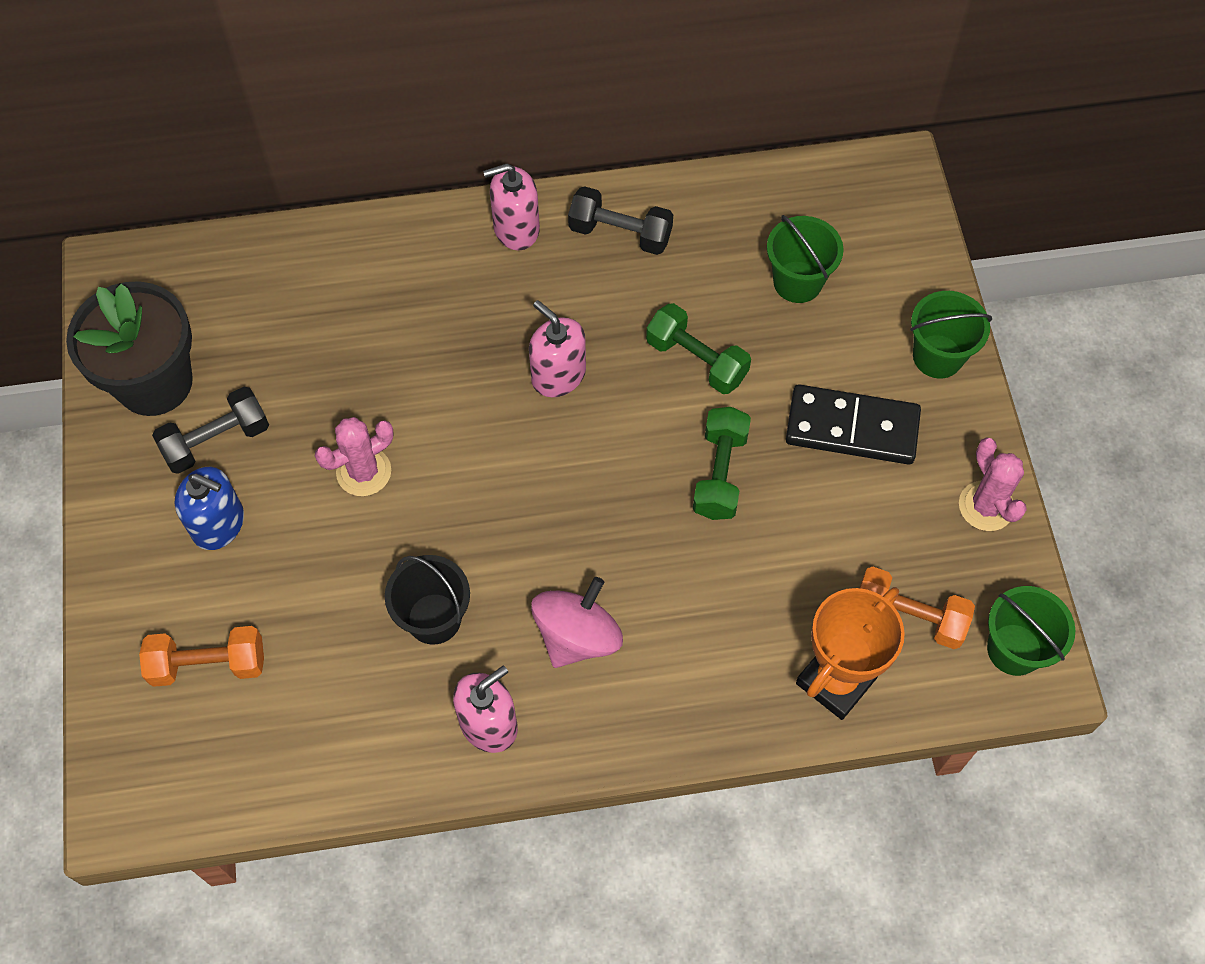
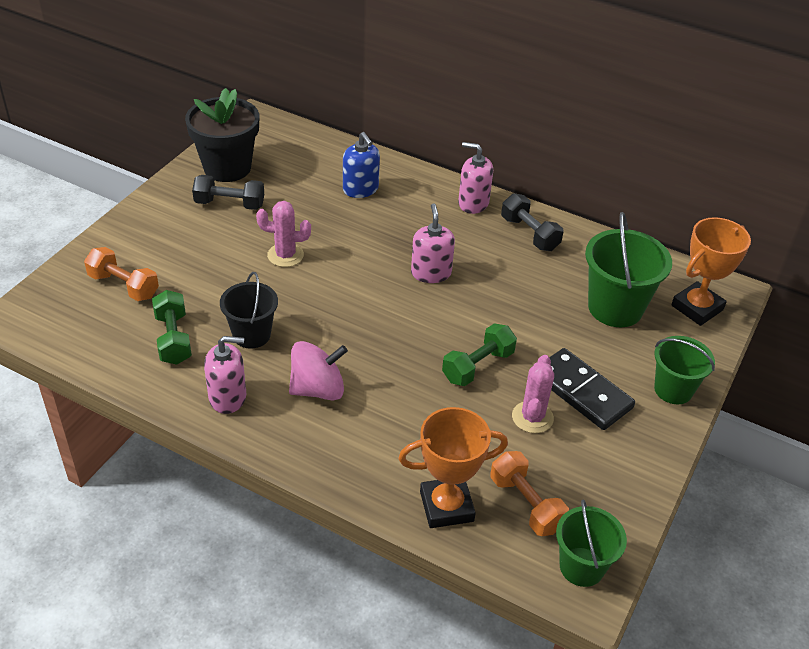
camera: 35 degrees right, 20 degrees down
blue soap dispenser [175,467,244,550] -> blue soap dispenser moved to [343,132,380,198]
green dumbbell [646,303,751,394] -> green dumbbell moved to [152,290,192,365]
green bucket [767,215,844,303] -> green bucket [585,212,672,327], size x1.54
pink cactus [959,437,1027,531] -> pink cactus moved to [512,355,554,433]
none -> orange trophy [671,217,751,326]

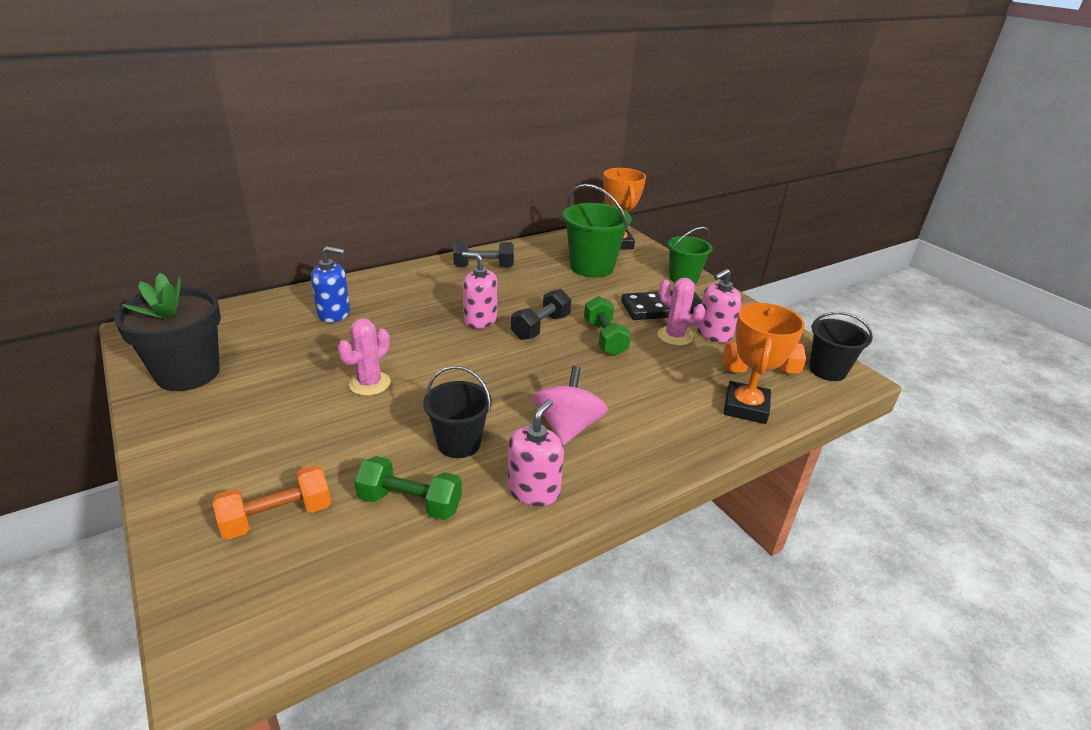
camera: 60 degrees left, 10 degrees down
black dumbbell [192,175,264,210] -> black dumbbell moved to [511,289,571,340]
pink soap dispenser [458,142,493,214] -> pink soap dispenser moved to [697,269,742,343]
green bucket [556,499,627,587] -> black bucket [809,312,873,381]

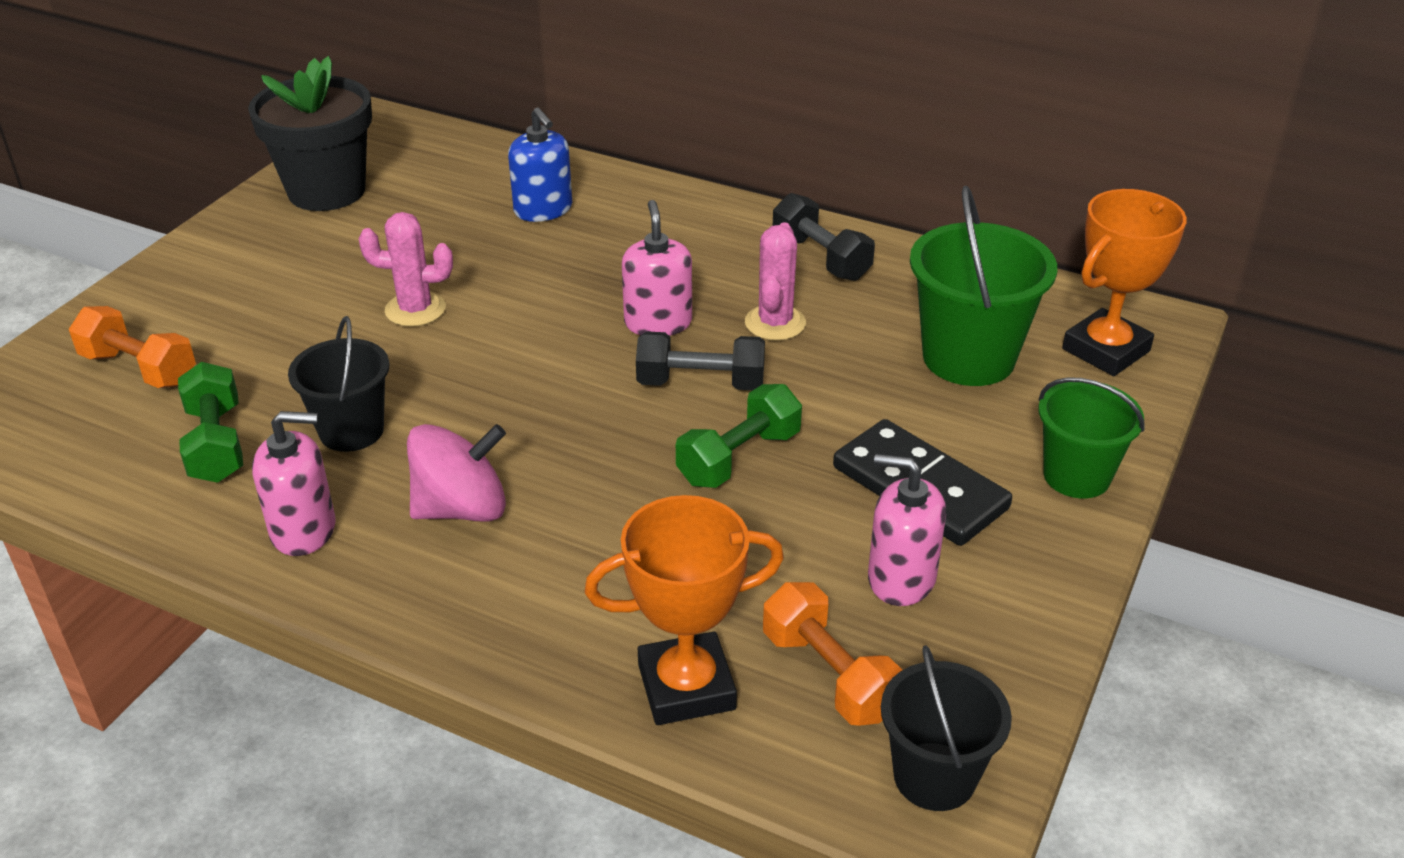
camera: 60 degrees right, 5 degrees up
pink cactus [657,278,705,346] -> pink cactus moved to [745,222,806,341]

